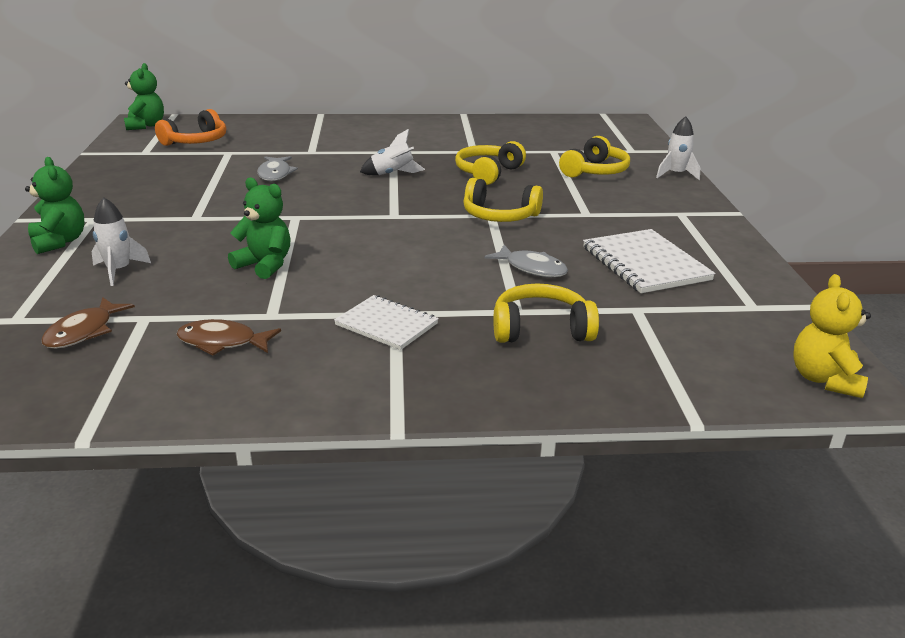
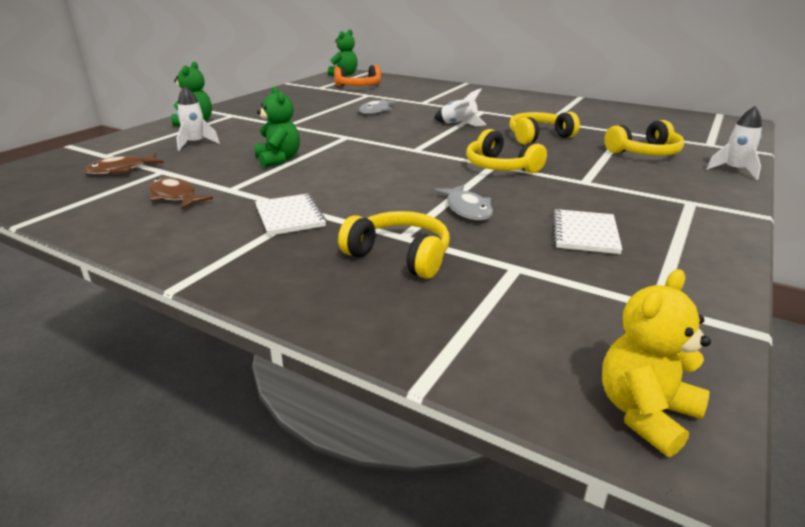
camera: 35 degrees right, 0 degrees up
white notebook [583,229,715,293] -> white notebook [553,209,623,254], size x0.66

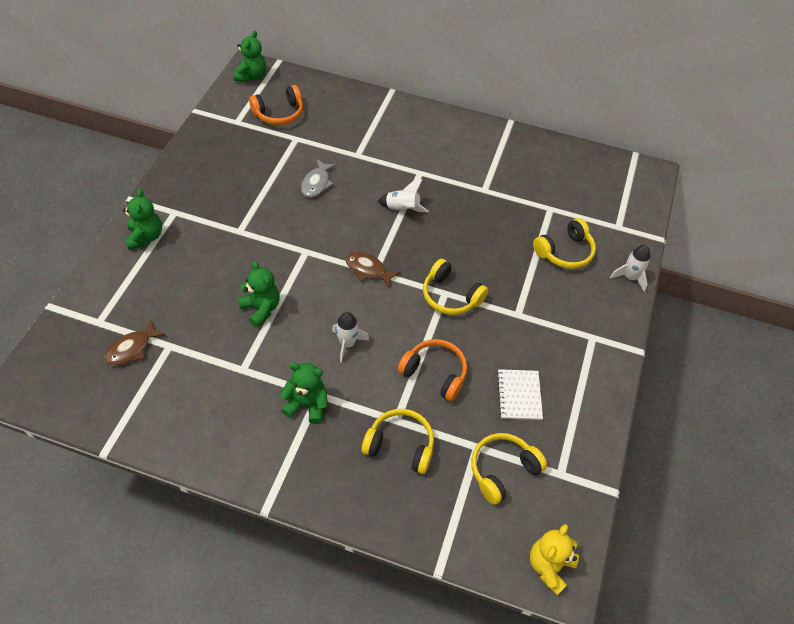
camera: 15 degrees left, 25 degrees up
brown fish [149,177,213,209] -> brown fish moved to [345,252,401,288]
white rocket [177,86,220,151] -> white rocket moved to [332,312,370,363]
white notebook [255,194,327,236] -> green teddy bear [280,363,328,424]
grey fish [434,184,493,220] -> orange headphones [398,339,467,401]
yellow headphones [509,112,580,144] -> yellow headphones moved to [471,433,547,505]

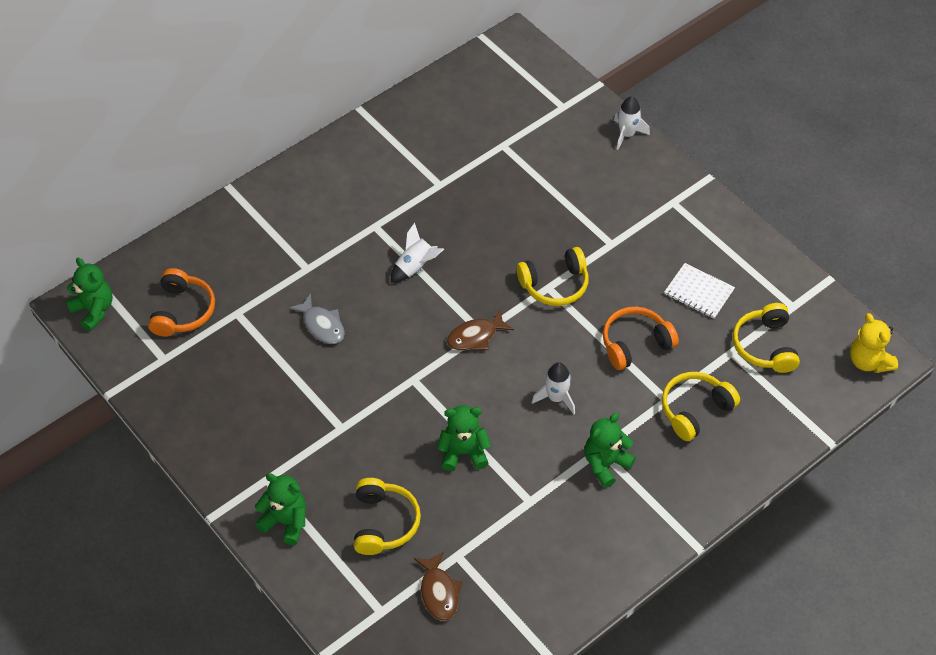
camera: 55 degrees left, 0 degrees up
yellow headphones [533,218,596,269] -> yellow headphones moved to [354,478,421,555]

